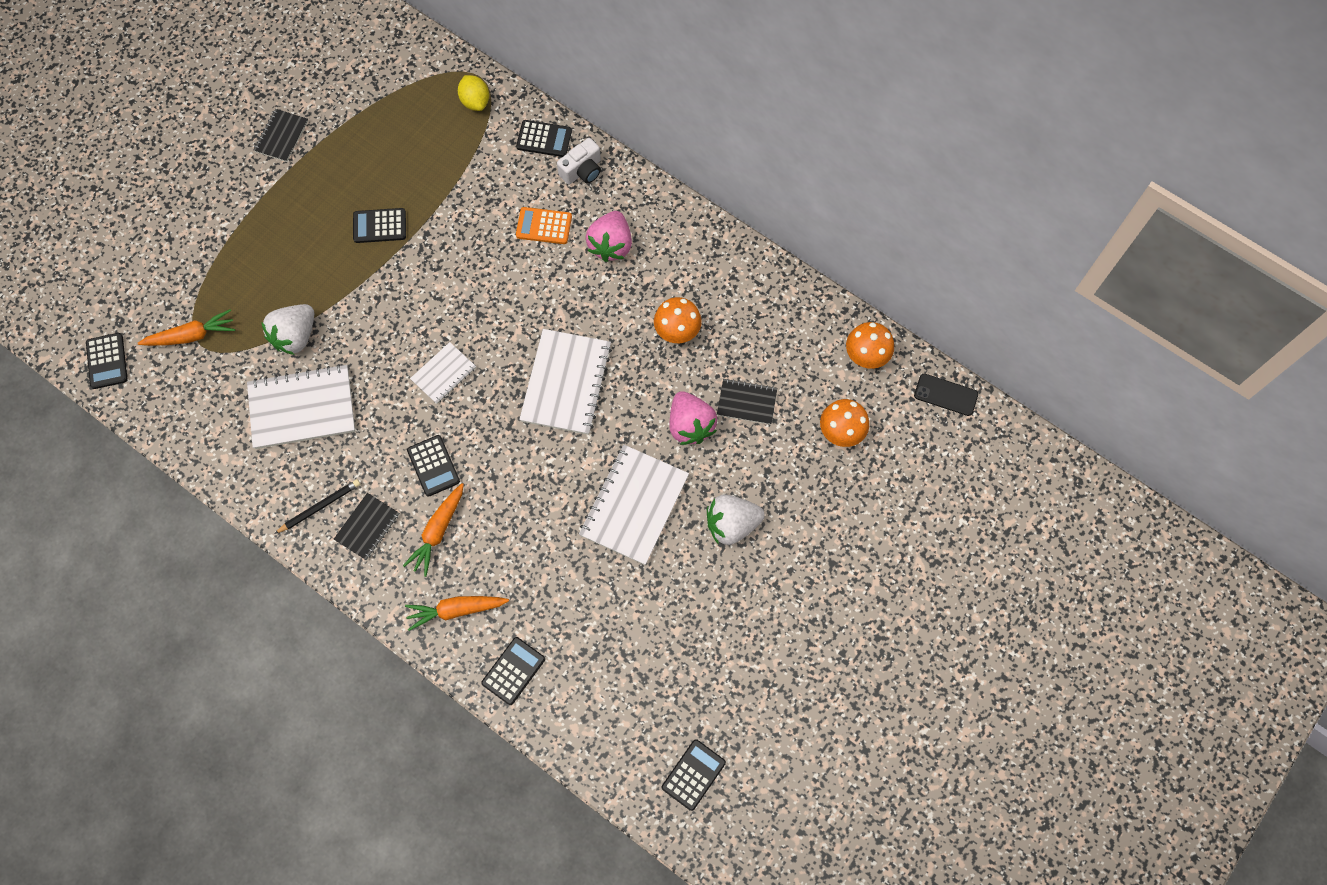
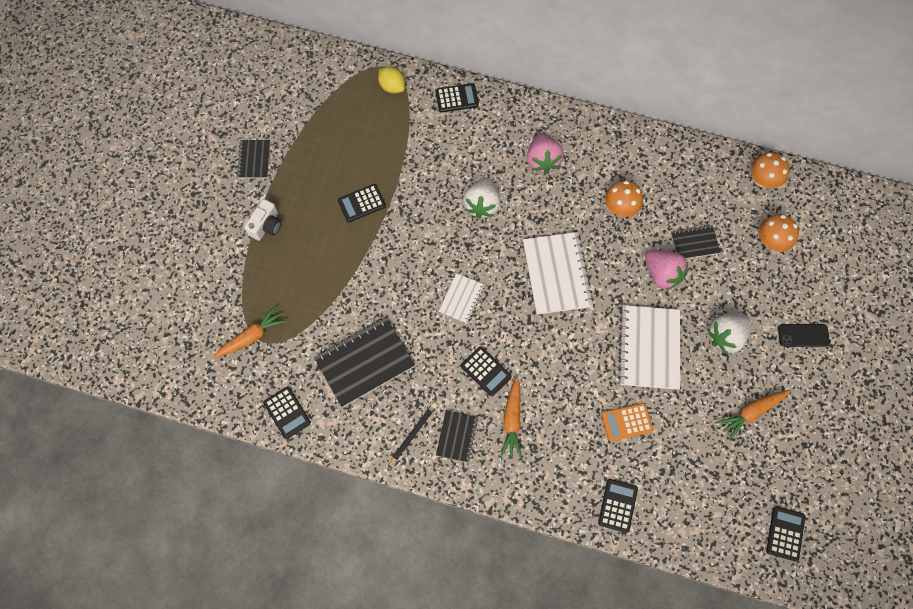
camera: 20 degrees left, 0 degrees up
black calculator [86,333,128,389] -> black calculator moved to [263,387,311,439]
white notebook [247,364,355,449] -> black notebook [314,317,415,407]
white strawberry [261,304,314,355] -> white strawberry moved to [463,177,501,219]
orange carrot [405,596,509,631] -> orange carrot moved to [717,390,790,440]
orange calculator [516,207,572,244] -> orange calculator moved to [601,403,653,441]
white camera [557,138,601,184] -> white camera moved to [244,199,282,241]
black phone [914,374,978,416] -> black phone moved to [778,324,830,347]

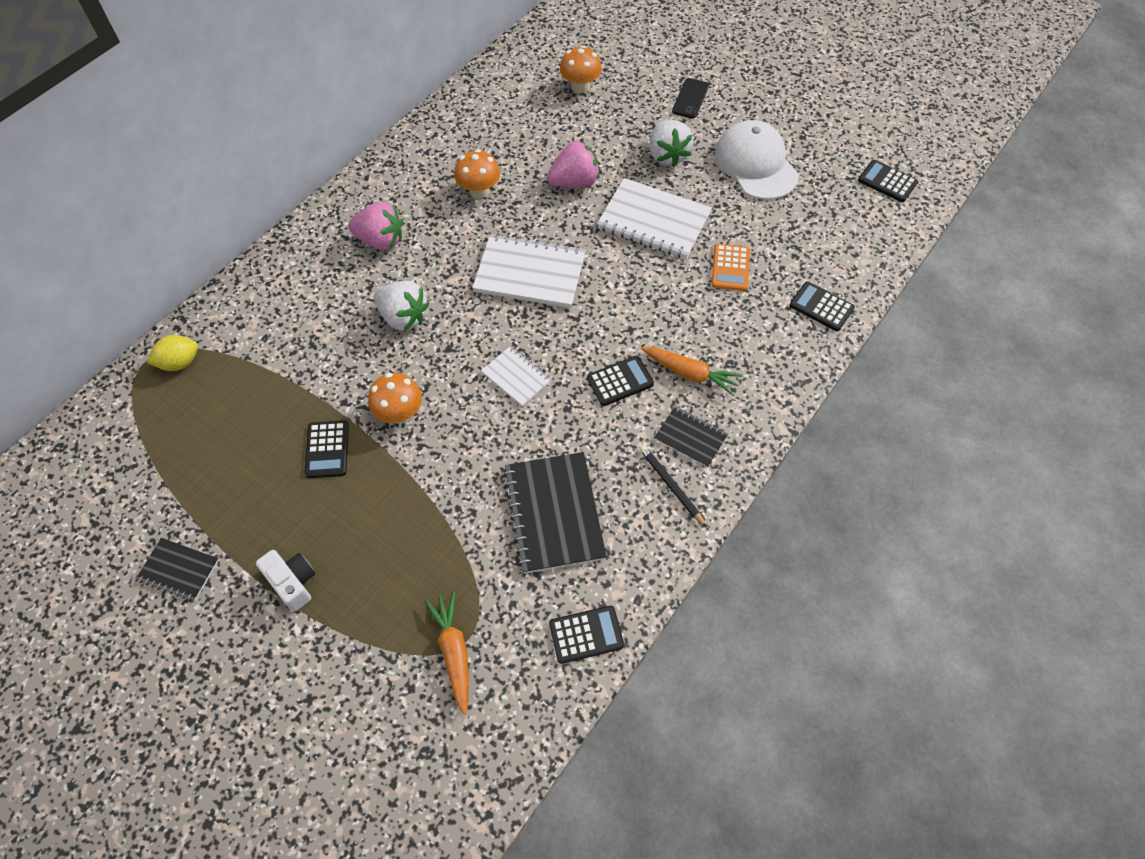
camera: 70 degrees left, 10 degrees down
black calculator [435,83,479,113] -> none
black notebook [671,225,721,259] -> none
orange carrot [717,390,790,440] -> white cap [715,120,799,200]
orange mushroom [751,152,790,188] -> orange mushroom moved to [368,373,422,423]

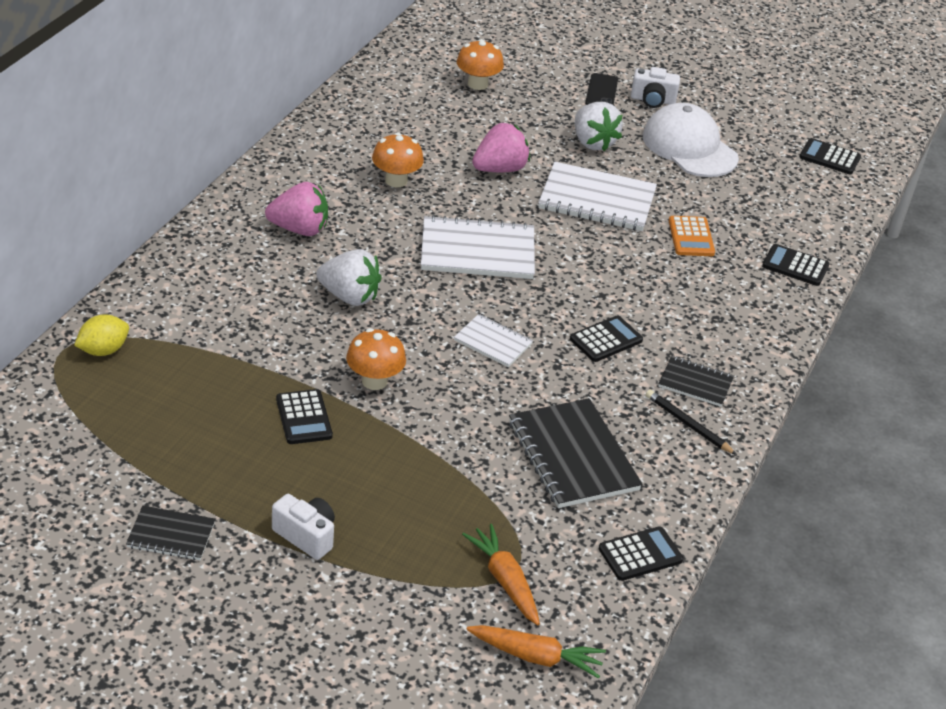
camera: 15 degrees left, 20 degrees down
orange carrot [642,347,743,396] -> orange carrot moved to [466,625,606,679]
none -> white camera [631,67,680,108]

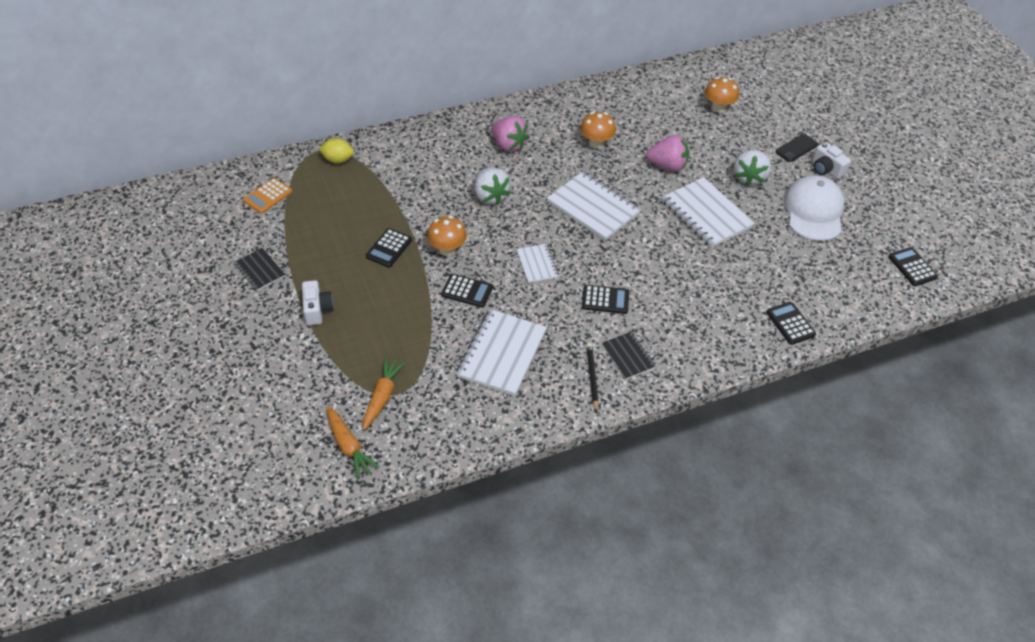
camera: 45 degrees right, 10 degrees up
black notebook [509,398,643,508] -> white notebook [456,309,547,396]
black calculator [599,526,683,581] -> black calculator moved to [441,274,493,308]
orange calculator [669,216,715,256] -> orange calculator moved to [243,178,292,214]

